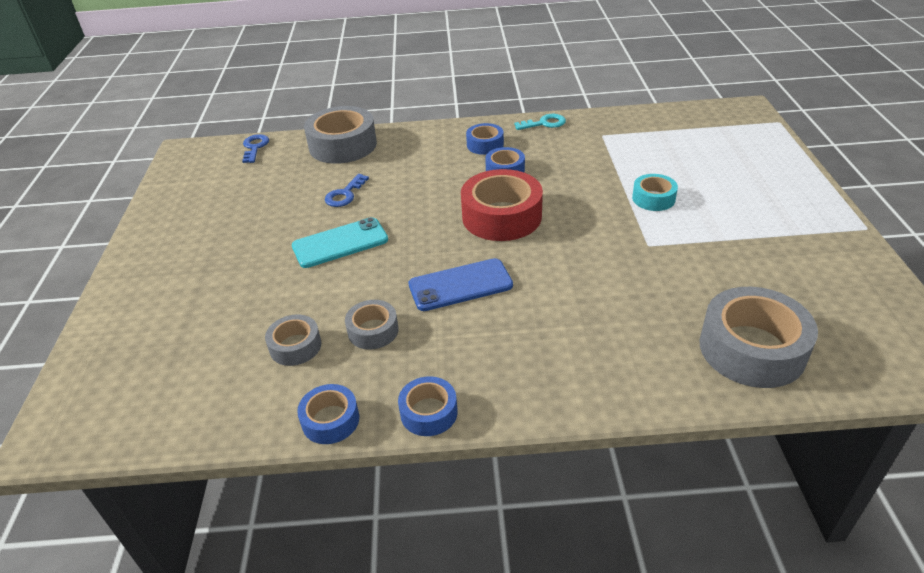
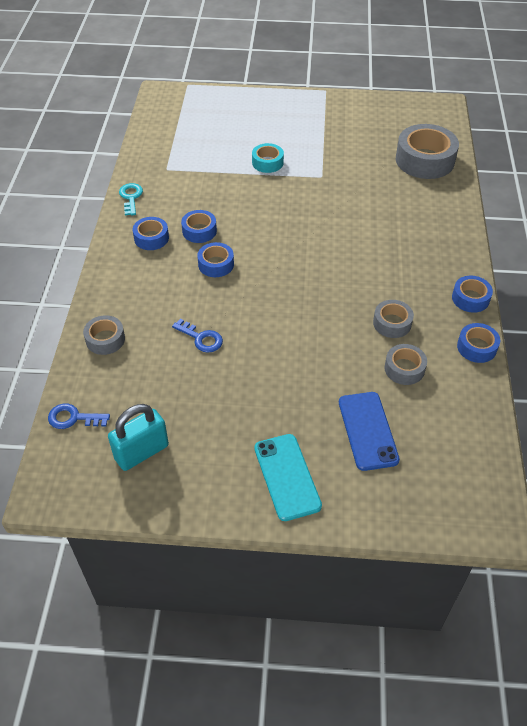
camera: 85 degrees left, 10 degrees up
turquoise phone [292,217,388,268] -> turquoise phone moved to [254,434,322,521]
grey tape [304,106,377,164] -> grey tape [83,315,125,355], size x0.53
blue phone [408,258,513,311] -> blue phone moved to [339,392,400,471]
red tape [461,169,543,241] -> none
none -> turquoise padlock [108,404,169,471]
none -> blue tape [197,242,234,277]

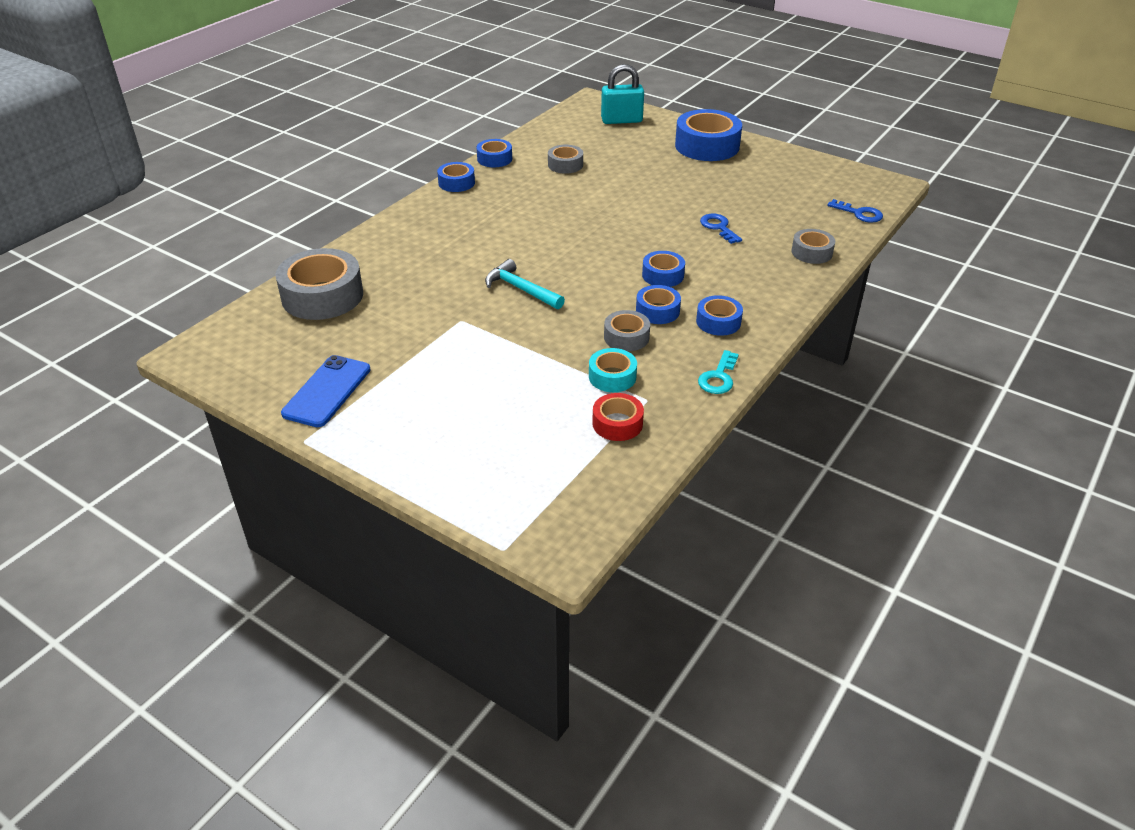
camera: 150 degrees left, 10 degrees down
turquoise padlock [108,404,169,471] -> turquoise padlock moved to [601,64,644,124]
turquoise tape [252,143,284,173] -> turquoise tape moved to [589,348,637,392]
turquoise phone [254,434,322,521] -> blue tape [675,109,742,161]
blue phone [339,392,400,471] -> blue phone moved to [281,355,370,427]
grey tape [373,300,414,338] -> grey tape moved to [604,310,650,351]
none -> turquoise hammer [485,259,565,309]
none -> red tape [592,393,644,441]

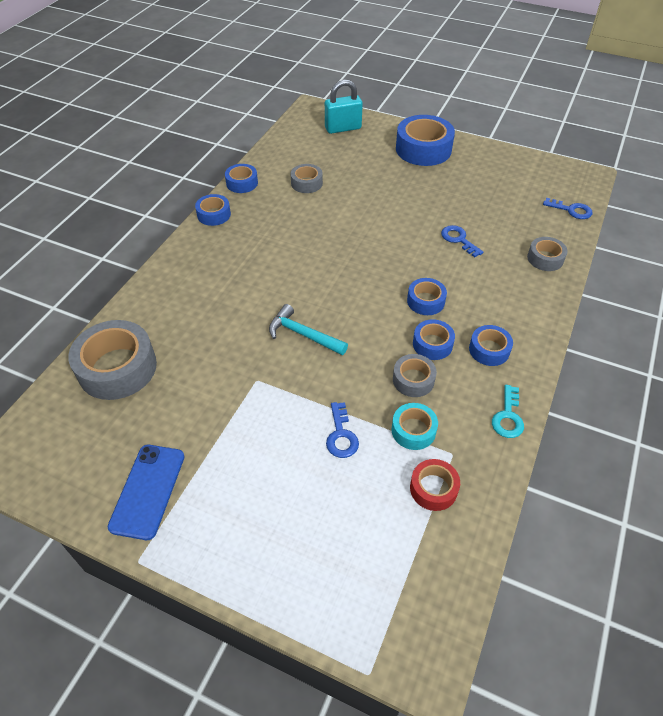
camera: 10 degrees left, 10 degrees up
none -> blue key [326,402,359,458]

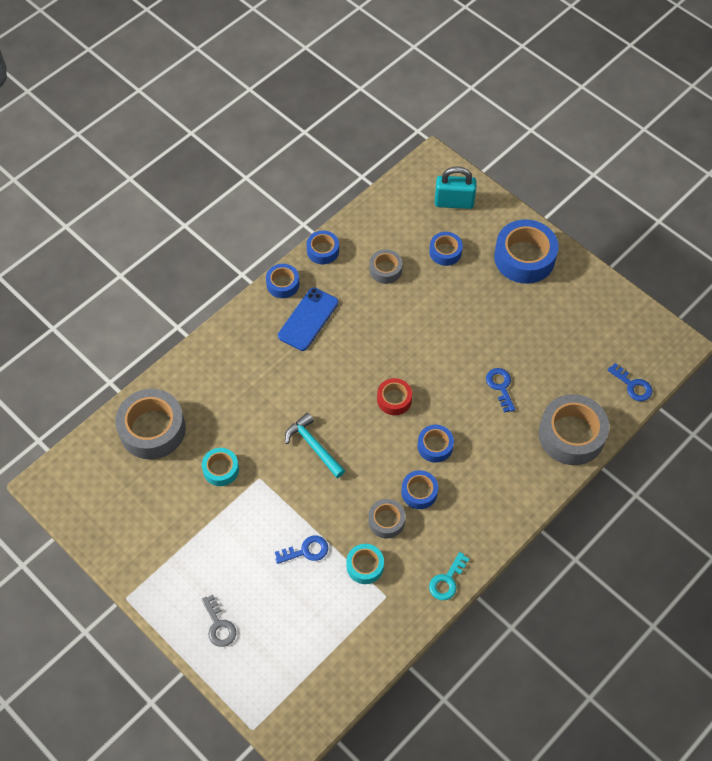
camera: 20 degrees right, 10 degrees up
blue phone [108,445,185,540] -> blue phone moved to [278,287,338,351]
blue key [326,402,359,458] -> blue key turned 120 degrees counterclockwise [275,536,328,564]
red tape [410,459,460,511] -> red tape moved to [377,378,412,415]
blue tape [469,325,513,366] -> blue tape moved to [429,232,463,266]
grey tape [527,237,568,271] -> grey tape [539,394,609,465], size x1.87
none -> grey key [201,595,236,647]
none -> turquoise tape [202,448,239,486]

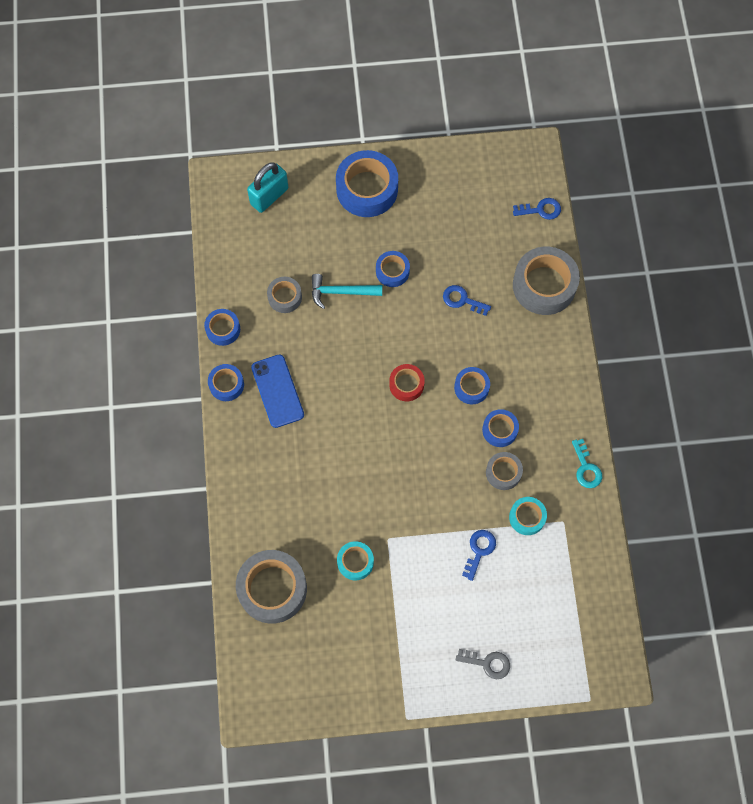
camera: 50 degrees left, 10 degrees up
turquoise hammer [285,413,345,478] -> turquoise hammer moved to [312,274,382,309]
blue tape [429,232,463,266] -> blue tape moved to [376,251,410,287]

